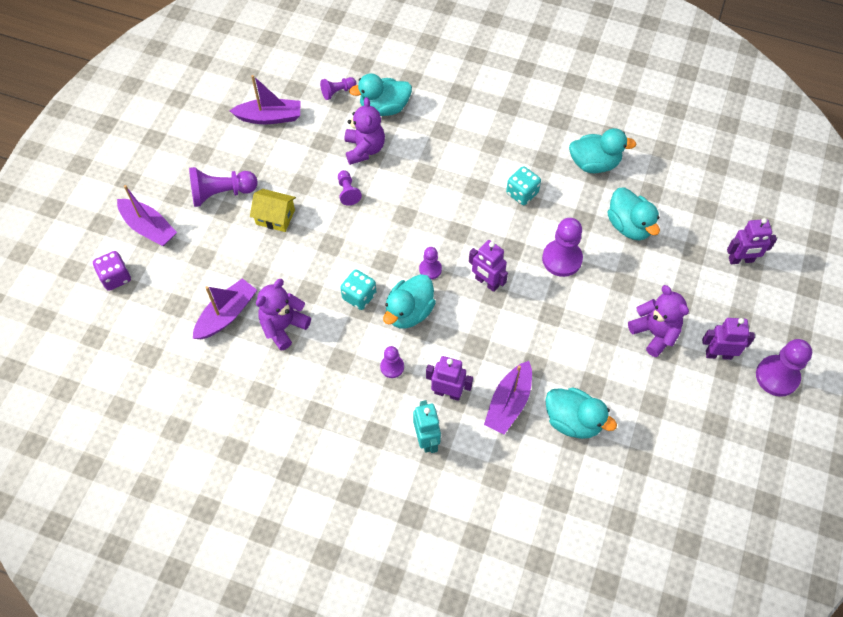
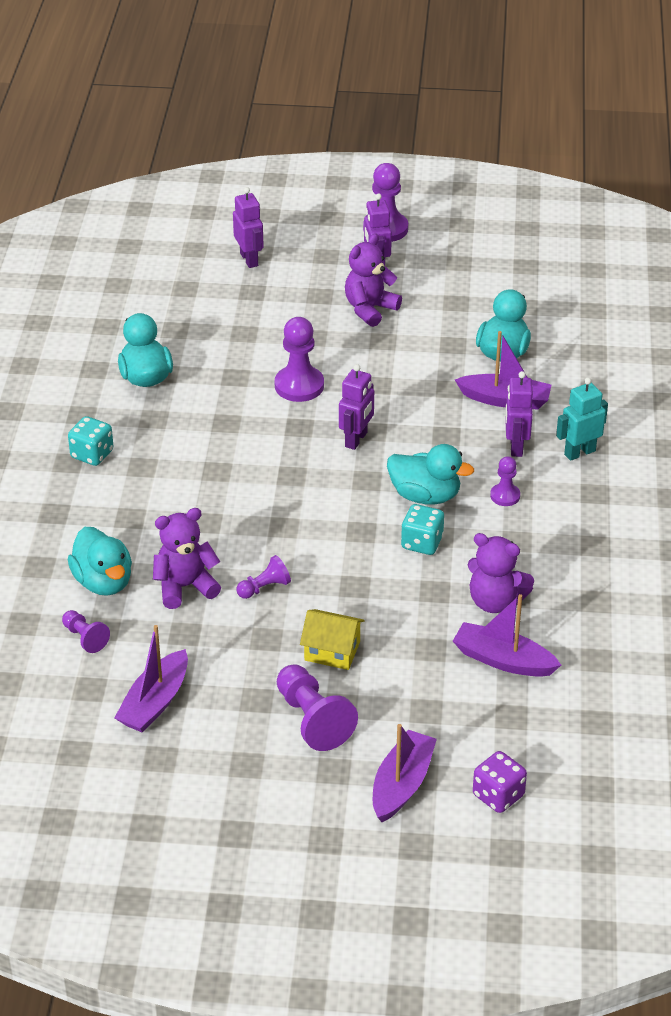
camera: 105 degrees left, 20 degrees down
purple boat [230,75,300,124] -> purple boat turned 135 degrees counterclockwise [114,625,188,732]
yellow house [250,189,296,232] -> yellow house turned 75 degrees counterclockwise [300,609,365,670]
purple pawn [419,247,442,279] -> none
turquoise dice [506,166,541,205] -> turquoise dice moved to [68,416,114,466]
turquoise duck [608,188,660,241] -> none

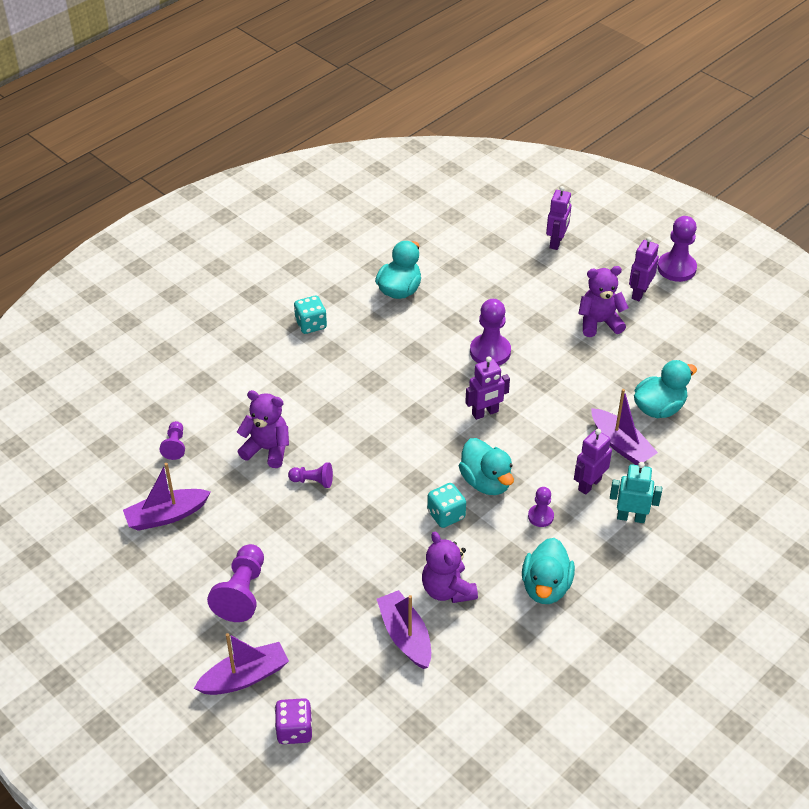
camera: 40 degrees right, 5 degrees up
turquoise duck [68,527,132,596] -> turquoise duck moved to [522,538,575,604]
yellow house [300,609,365,670] -> none

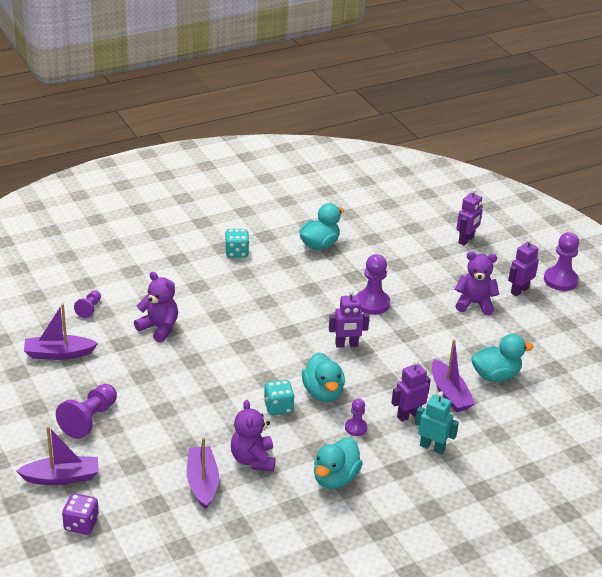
camera: 15 degrees right, 10 degrees down
purple pawn [288,463,333,488] -> none

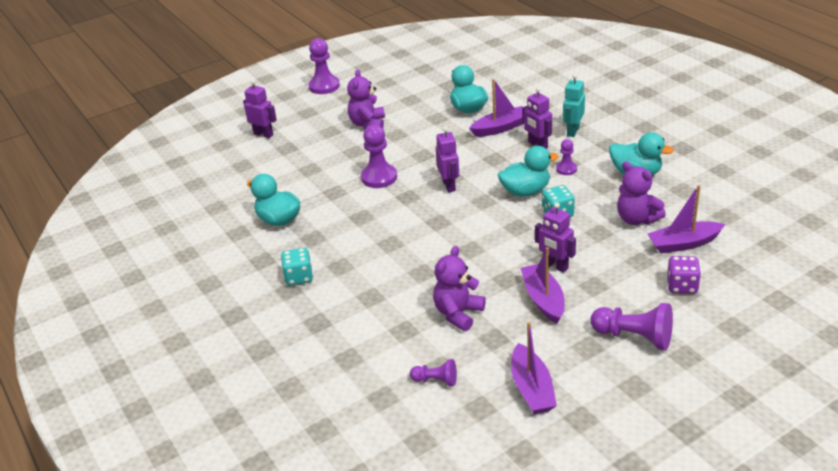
camera: 90 degrees left, 0 degrees up
purple boat [16,426,99,485] -> purple boat moved to [521,247,565,324]
purple dice [62,493,99,535] -> purple dice moved to [667,256,701,294]
purple teddy bear [231,400,275,472] -> purple teddy bear turned 60 degrees clockwise [617,162,666,225]
purple robot [508,238,539,296] -> purple robot moved to [535,202,576,273]

